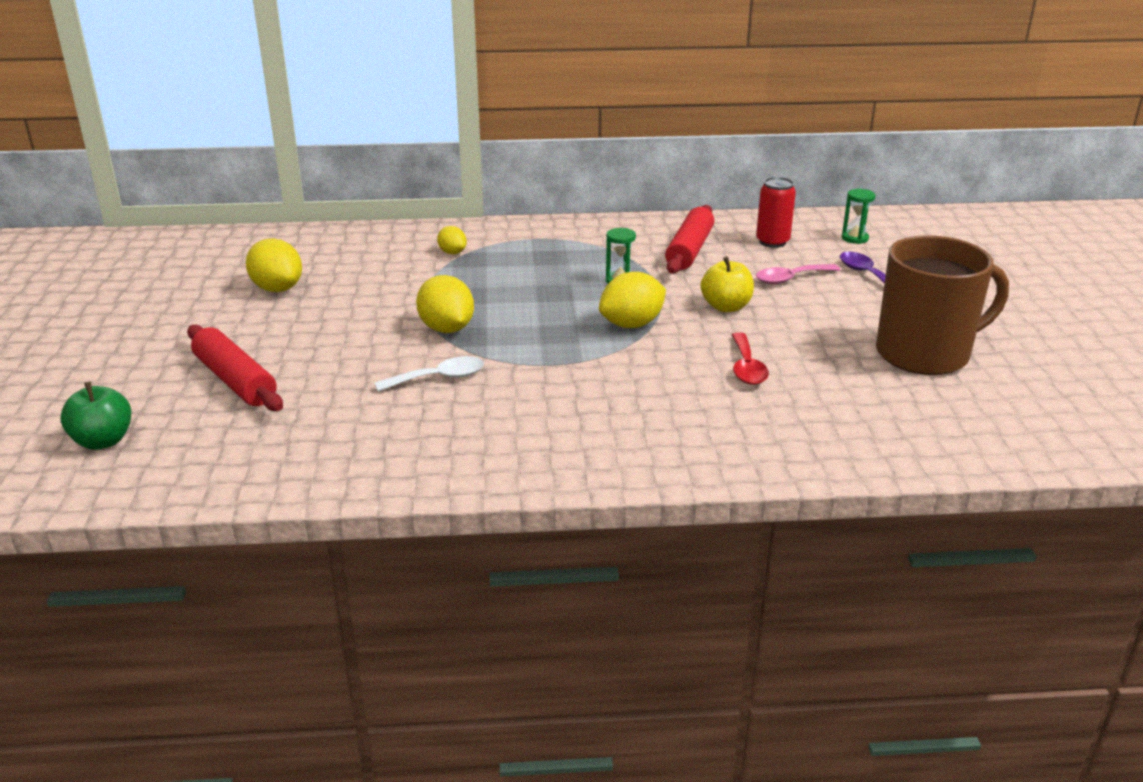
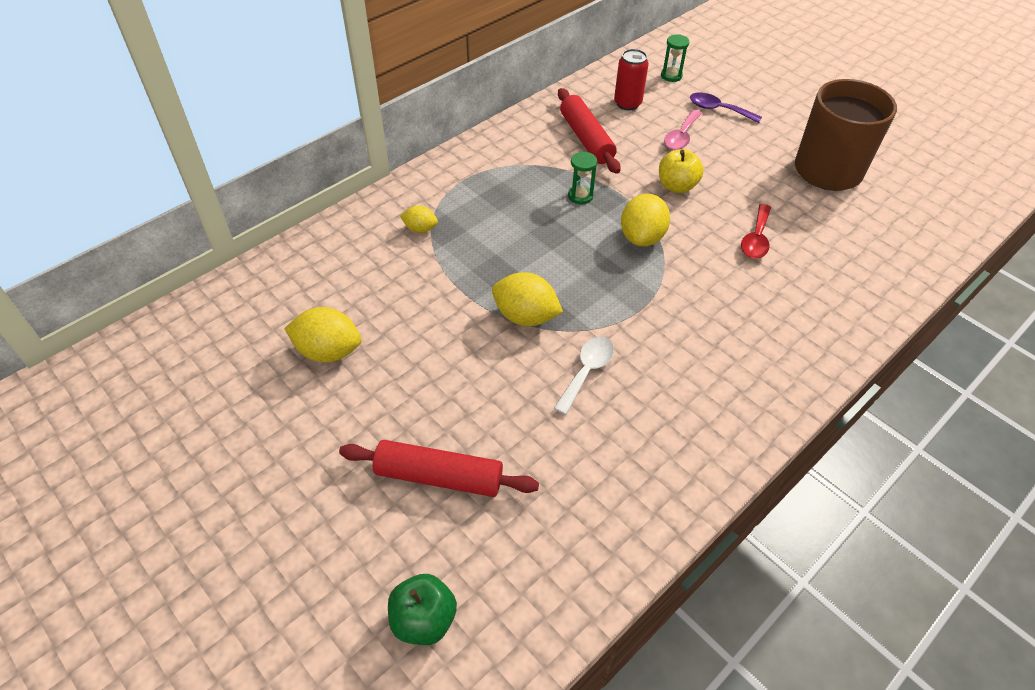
camera: 40 degrees left, 20 degrees up
red spoon [732,332,769,385] -> red spoon turned 60 degrees clockwise [741,204,771,259]

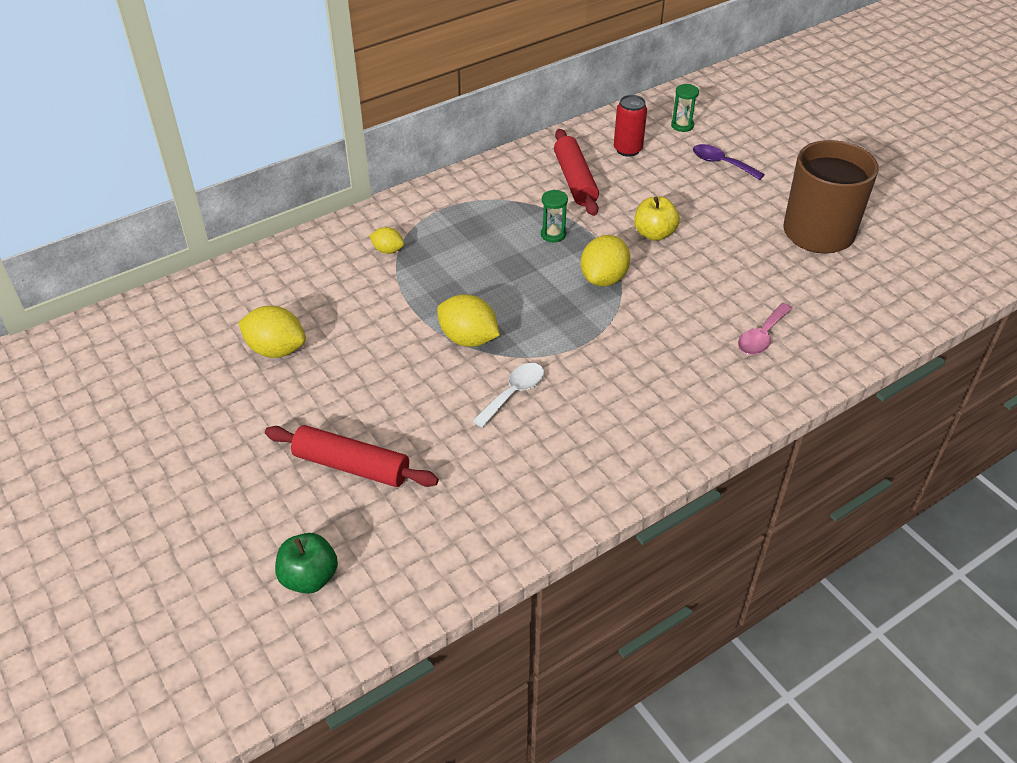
camera: 10 degrees right, 5 degrees down
pink spoon [664,110,702,150] -> pink spoon moved to [738,303,793,355]
red spoon [741,204,771,259] -> none

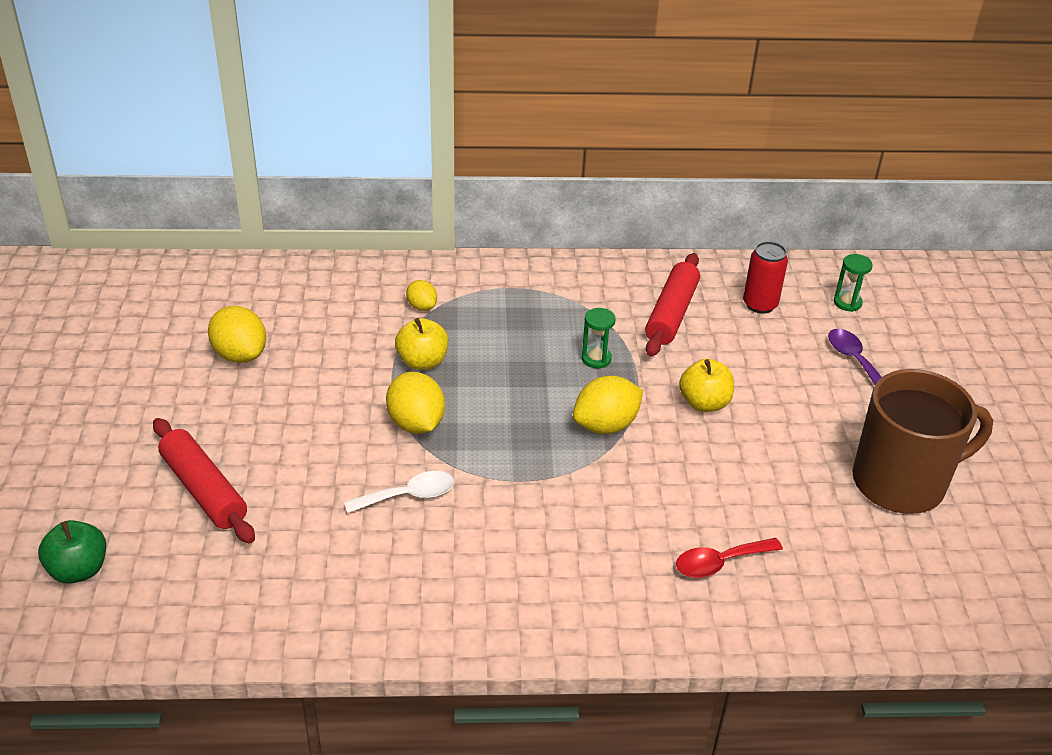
camera: 30 degrees right, 5 degrees down
pink spoon [738,303,793,355] -> red spoon [676,538,783,578]
none -> yellow apple [395,318,448,370]

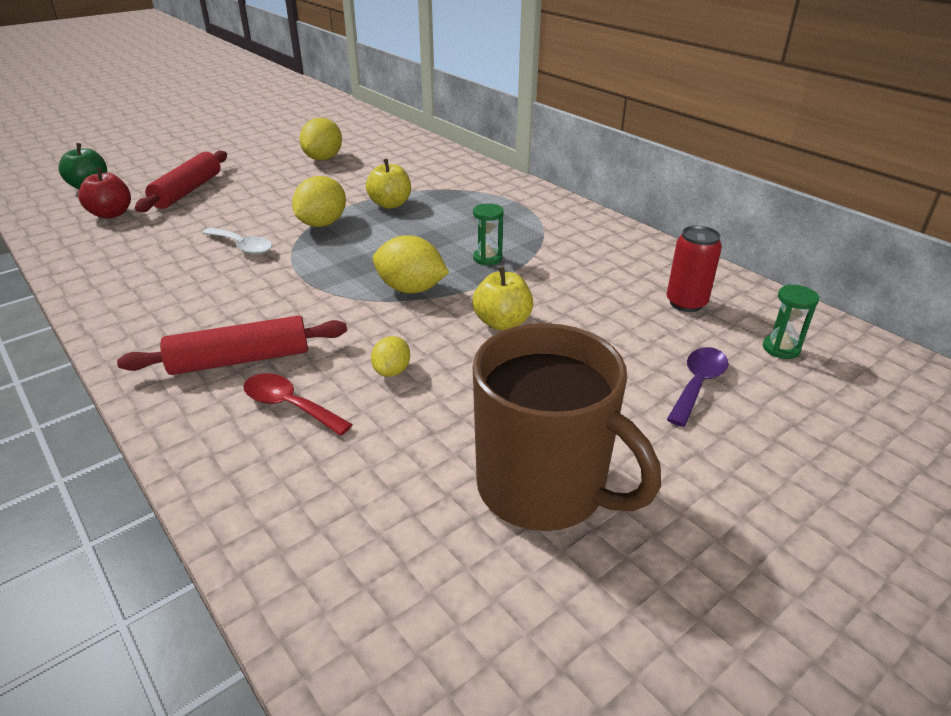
camera: 55 degrees right, 5 degrees down
yellow lemon [406,280,437,311] -> yellow lemon moved to [371,336,410,377]
red rolling pin [645,253,700,357] -> red rolling pin moved to [117,315,347,375]
none -> red apple [78,167,131,219]

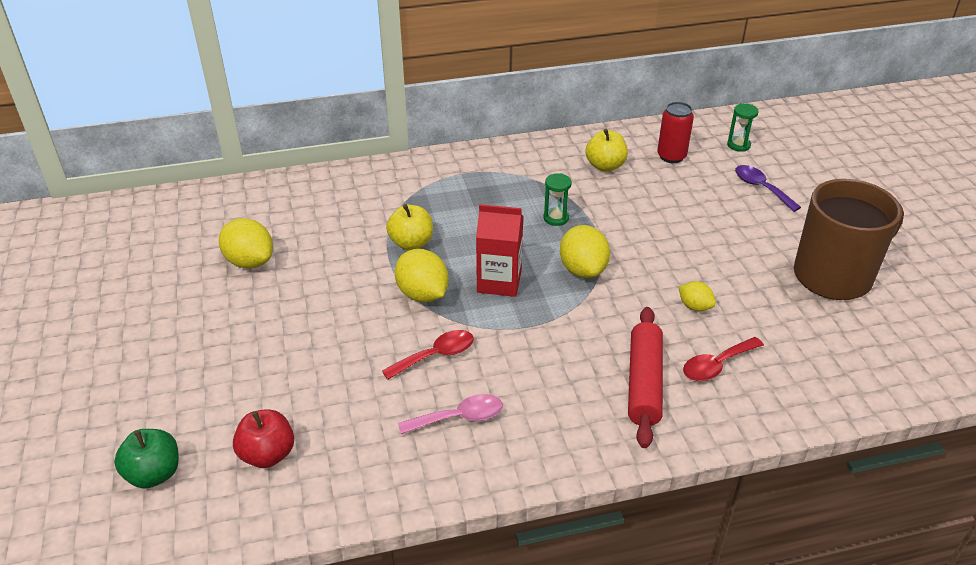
camera: 65 degrees left, 5 degrees up
red rolling pin [135,151,227,212] -> none
white spoon [202,228,273,255] -> red spoon [382,330,474,380]
yellow lemon [373,235,449,294] -> yellow lemon turned 60 degrees counterclockwise [560,225,610,278]
yellow apple [472,267,533,331] -> yellow apple moved to [586,129,628,172]
none -> pink spoon [398,394,503,434]
none -> red carton [476,204,523,297]

